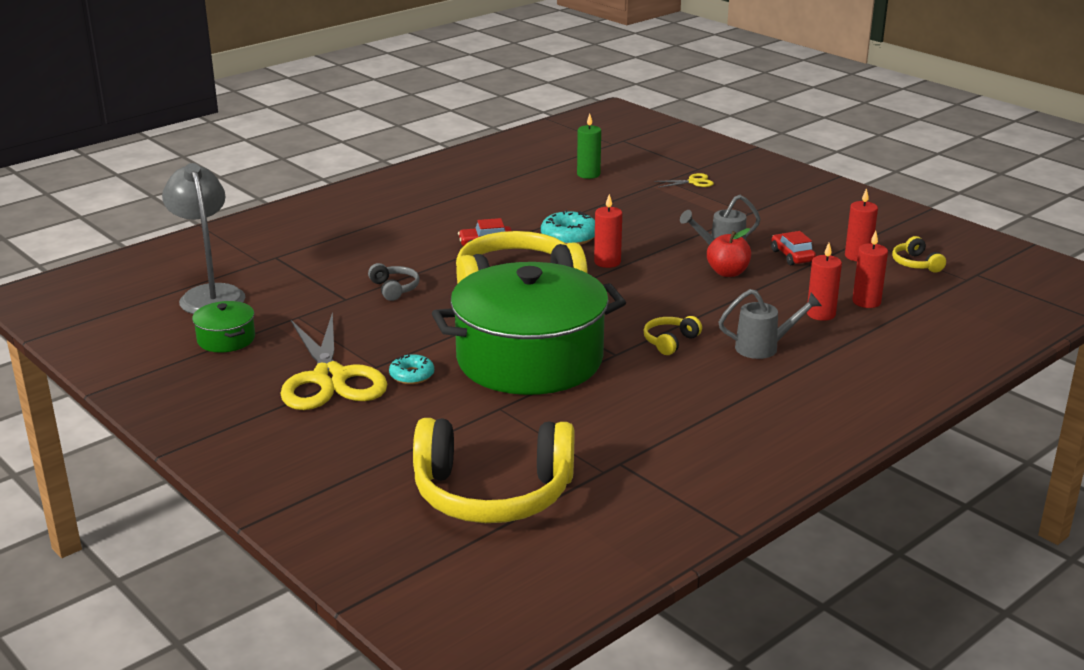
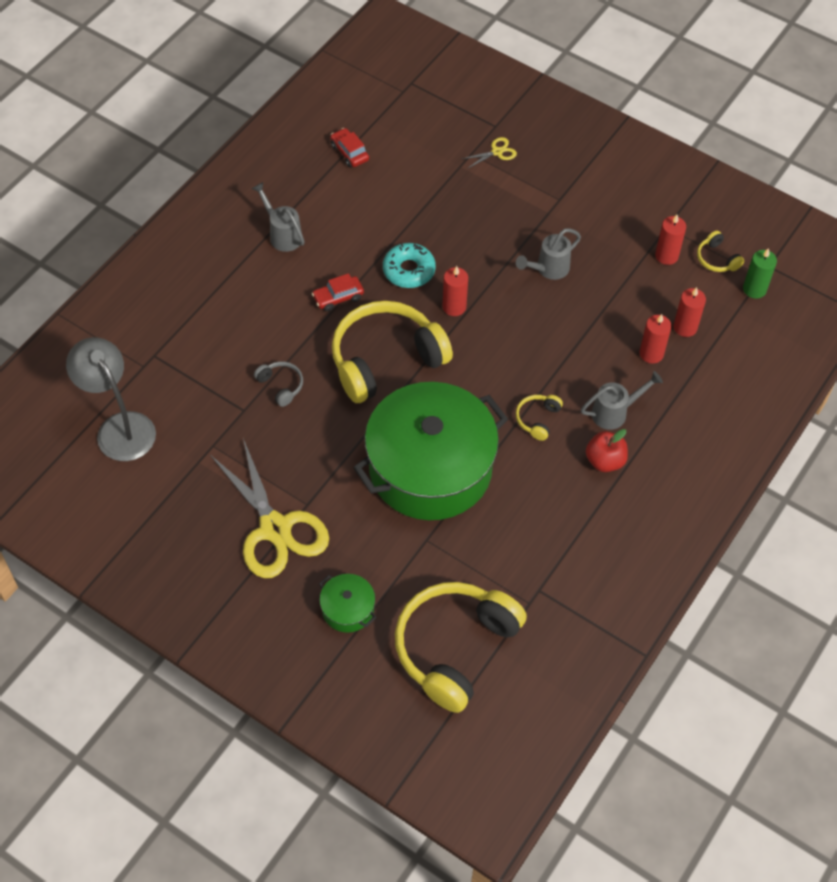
camera: 15 degrees left, 30 degrees up
green pot [192,301,255,353] -> green pot moved to [319,574,376,633]
turquoise donut [389,354,434,384] -> none
yellow headphones [413,418,574,523] -> yellow headphones turned 135 degrees clockwise [395,582,527,713]
green candle [577,114,601,179] -> green candle moved to [743,248,777,299]
red apple [707,228,751,277] -> red apple moved to [586,429,628,472]
red car [771,231,816,265] -> red car moved to [330,128,369,167]
none -> grey watering can [252,182,305,252]

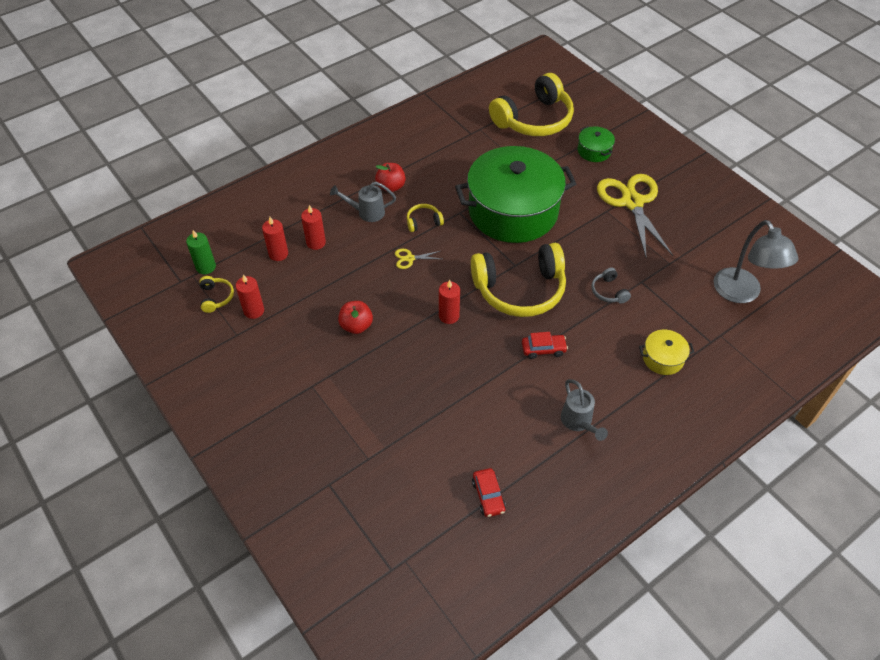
camera: 160 degrees left, 5 degrees down
turquoise donut [383,243,436,288] -> none
yellow scissors [462,137,517,169] -> yellow scissors moved to [395,249,442,269]
grey watering can [516,228,581,280] -> red apple [338,301,373,334]
yellow headphones [516,395,563,441] -> yellow headphones turned 150 degrees counterclockwise [407,204,444,232]
none -> yellow pot [639,329,694,375]

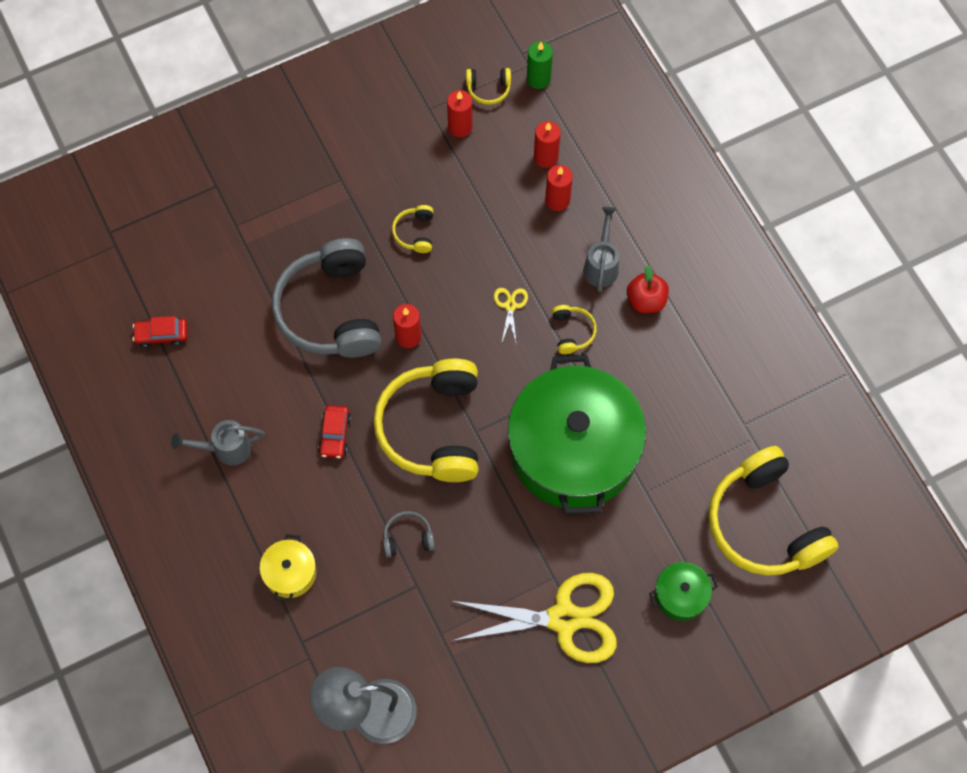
camera: 100 degrees right, 15 degrees up
red apple [338,301,373,334] -> yellow headphones [392,205,434,253]
none -> grey headphones [272,238,381,358]

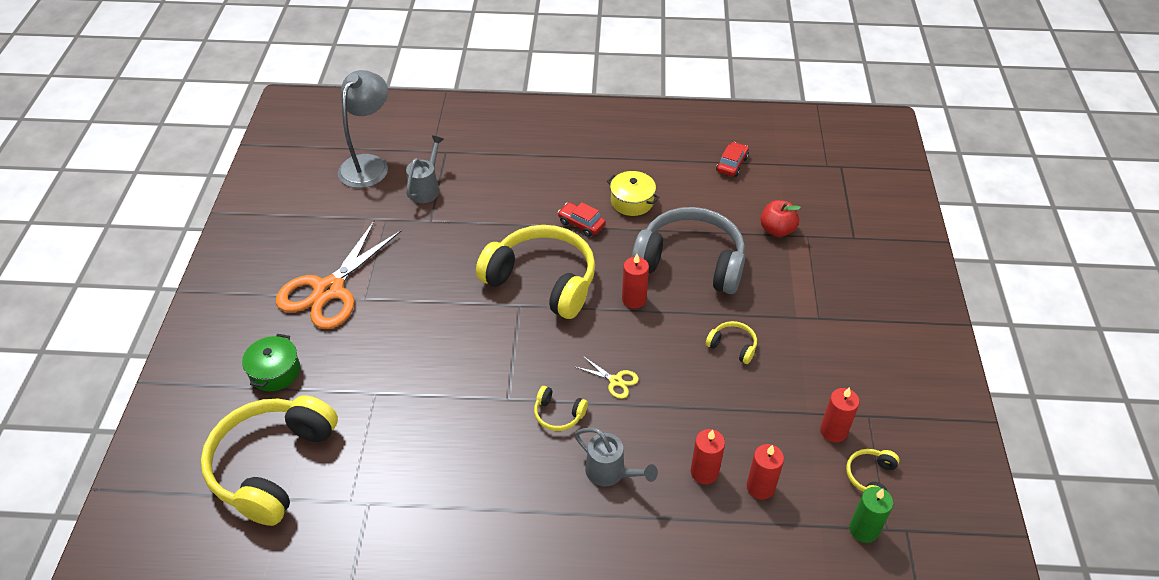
camera: 120 degrees right, 20 degrees down
grey watering can [171,420,265,466] -> grey watering can moved to [406,135,444,203]
yellow pot [260,534,316,602] -> yellow pot moved to [607,171,659,216]
grey headphones [383,511,435,558] -> none
yellow scissors [451,573,617,663] -> orange scissors [276,221,401,329]
green pot [508,355,646,515] -> none
red apple [627,265,669,313] -> red apple moved to [761,200,801,237]
yellow headphones [709,446,839,576] -> yellow headphones turned 75 degrees counterclockwise [201,395,338,526]

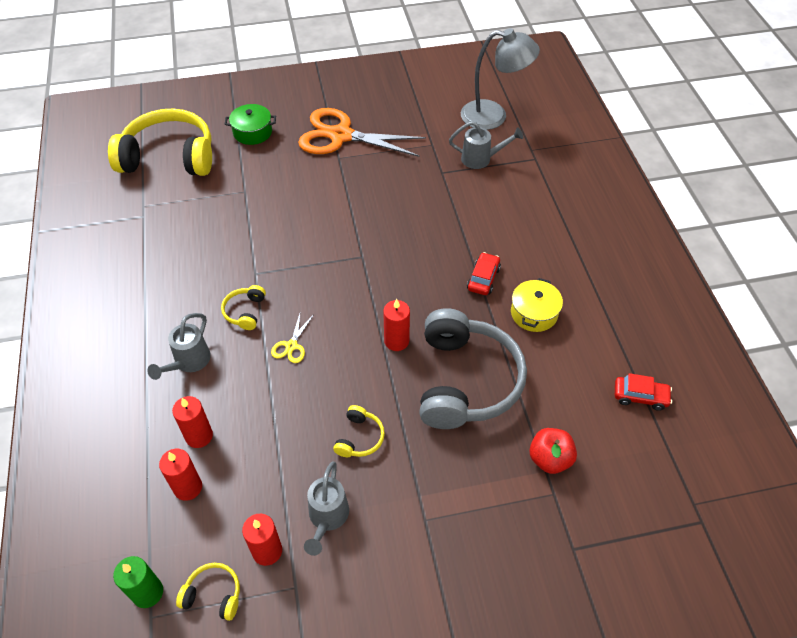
camera: 75 degrees right, 5 degrees up
yellow headphones [476,225,595,319] -> none
none -> grey watering can [304,461,349,556]

